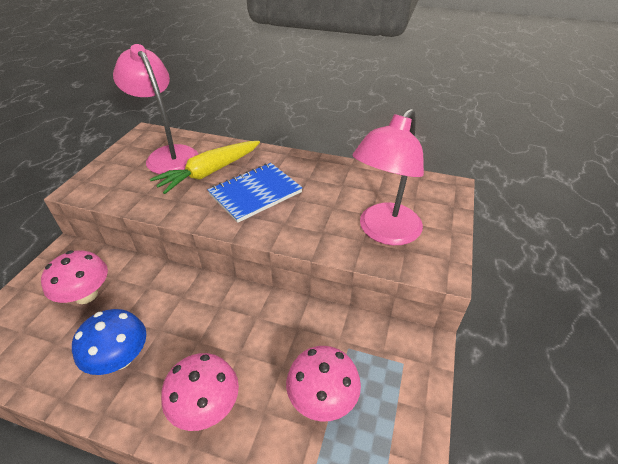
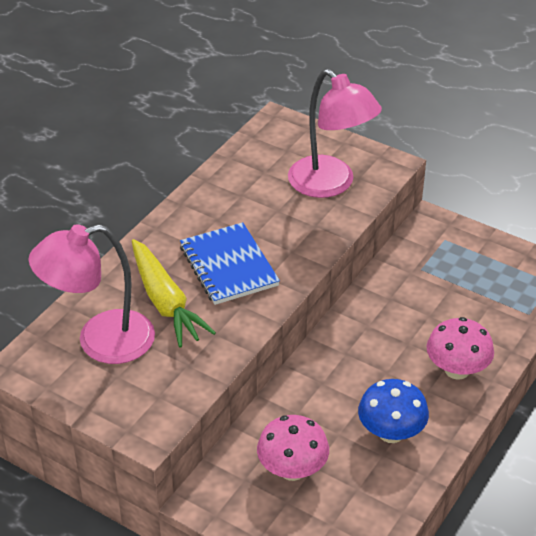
camera: 75 degrees left, 0 degrees up
pink mushroom [286,346,361,422] -> none

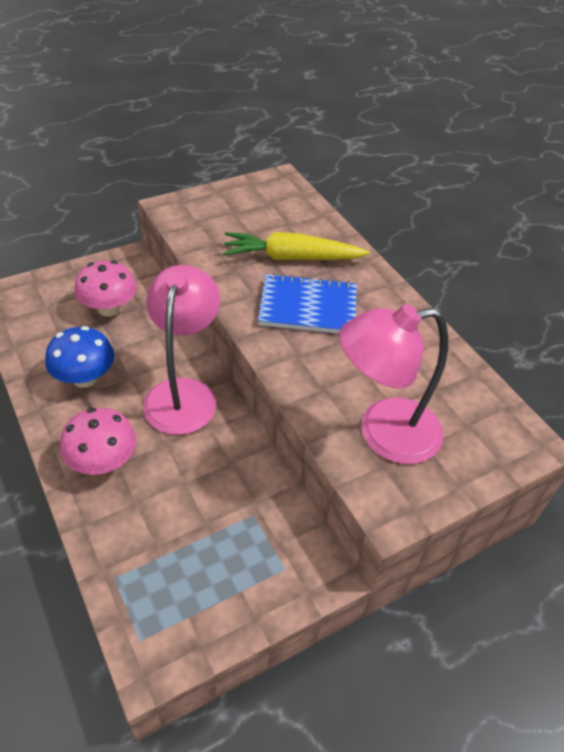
camera: 115 degrees right, 5 degrees up
pink lamp [29,224,155,364] -> pink lamp moved to [143,265,220,435]

